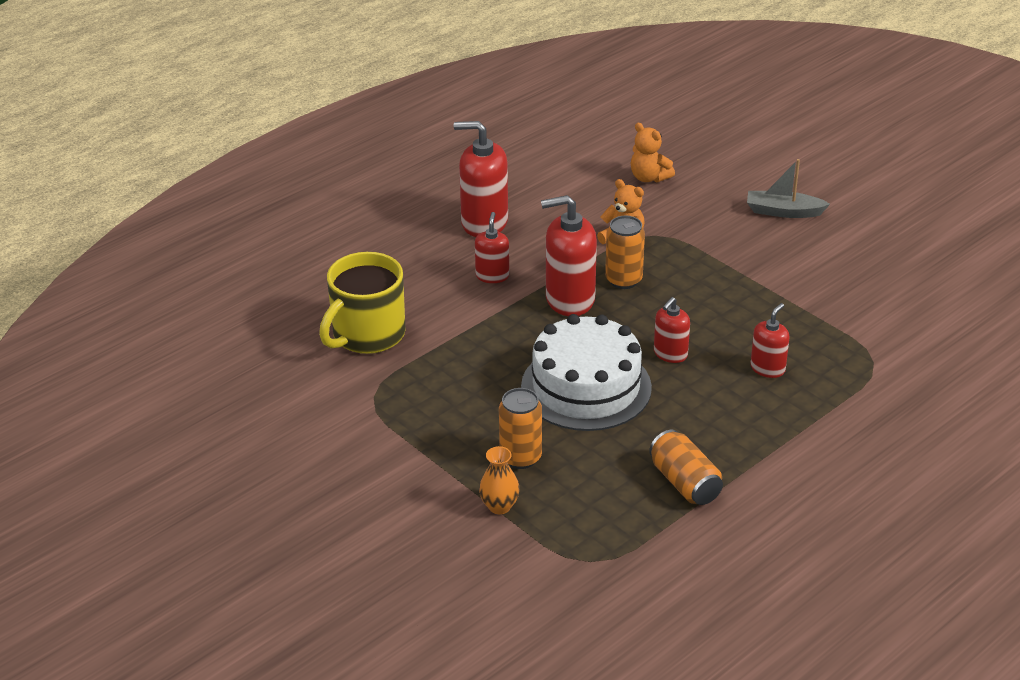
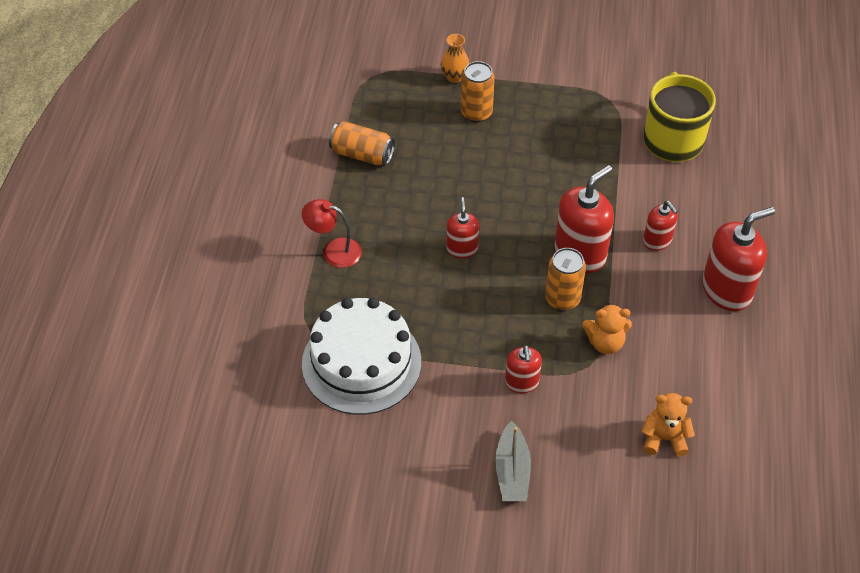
camera: 140 degrees right, 15 degrees up
white cake [521,314,652,431] -> white cake moved to [302,297,421,415]
grey boat [747,159,830,218] -> grey boat turned 120 degrees clockwise [495,421,531,501]
red soap dispenser [750,303,790,378] -> red soap dispenser moved to [505,345,542,393]
none -> red lamp [302,199,362,268]

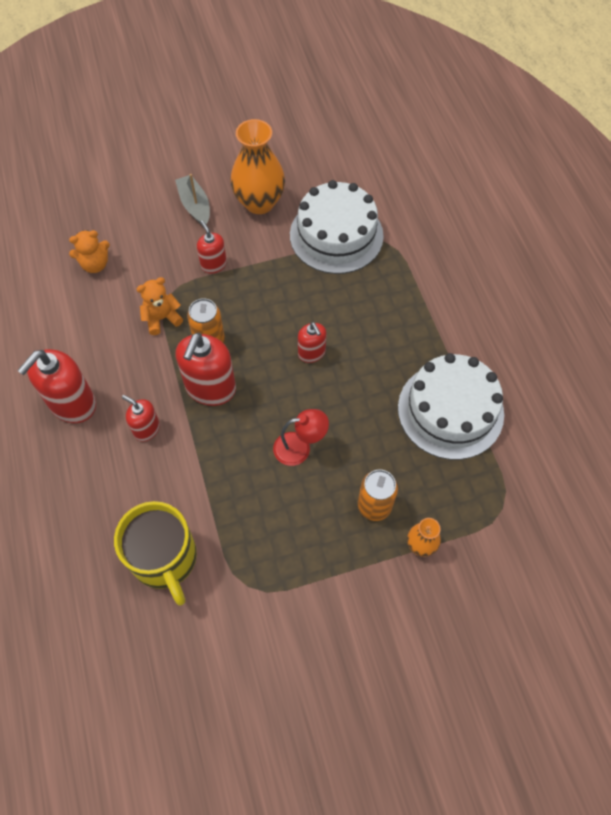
camera: 155 degrees right, 10 degrees up
red lamp [302,199,362,268] -> red lamp moved to [273,409,329,466]
orange can [329,121,395,166] -> white cake [398,353,504,460]
none -> orange vase [230,119,285,214]

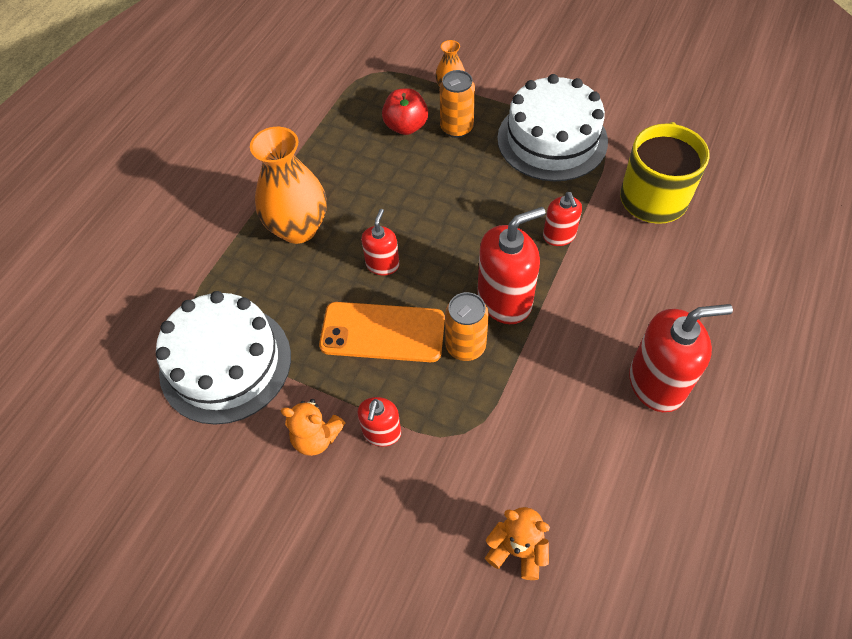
camera: 135 degrees left, 5 degrees down
red soap dispenser [122,395,160,442] -> red soap dispenser moved to [543,192,582,246]
orange teddy bear [137,277,183,335] -> orange teddy bear moved to [281,399,345,456]
grey boat [175,174,210,225] -> none
orange vase [230,119,285,214] -> orange vase moved to [250,127,327,244]
red lamp [273,409,329,466] -> none
white cake [398,353,504,460] -> white cake moved to [497,74,608,181]
none -> orange phone [319,302,445,362]
none -> red apple [382,88,428,135]

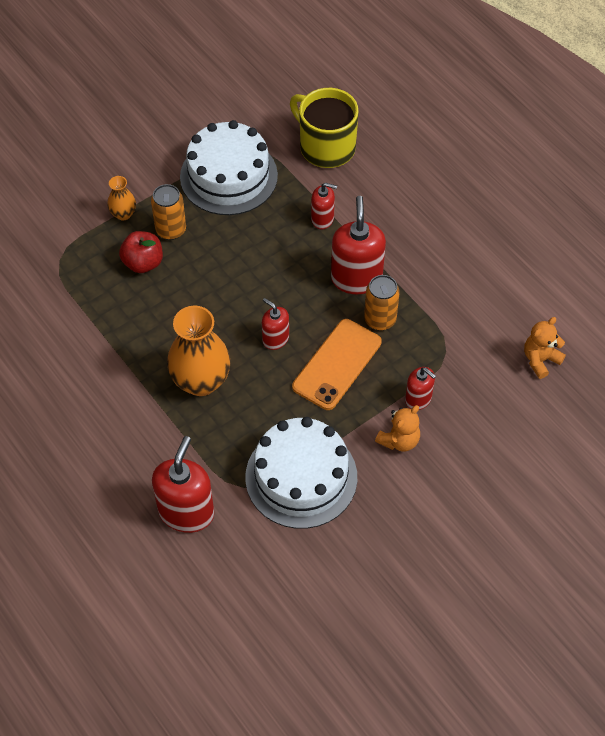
camera: 65 degrees left, 0 degrees up
red soap dispenser [629,304,733,412] -> red soap dispenser moved to [152,436,214,533]

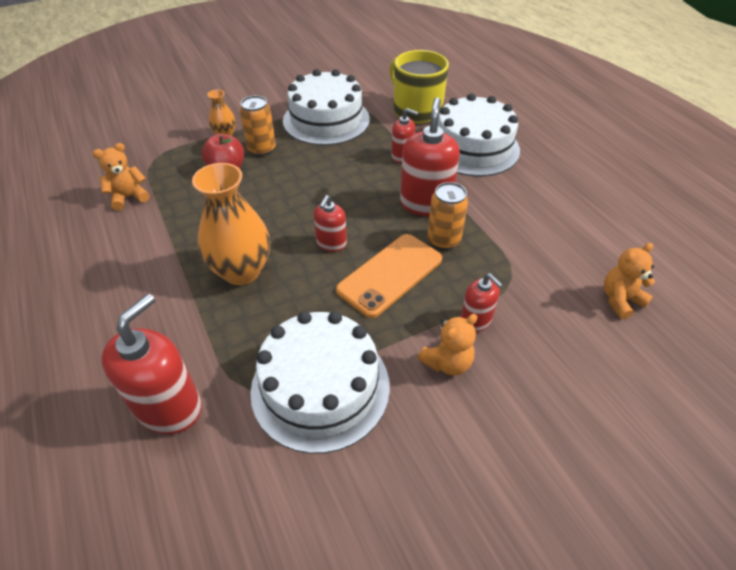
camera: 10 degrees right, 10 degrees down
red soap dispenser [262,298,289,350] -> red soap dispenser turned 120 degrees counterclockwise [314,195,347,252]
none -> orange teddy bear [93,143,150,211]
none -> white cake [438,94,520,177]

